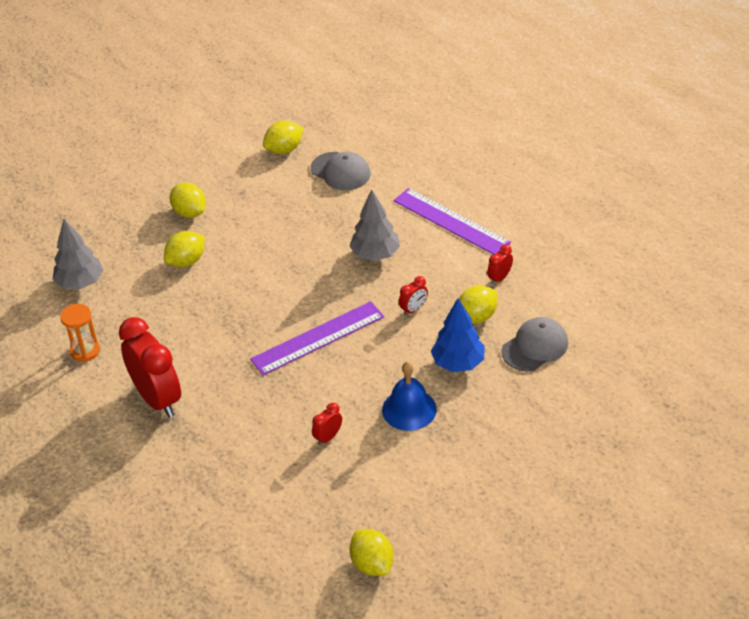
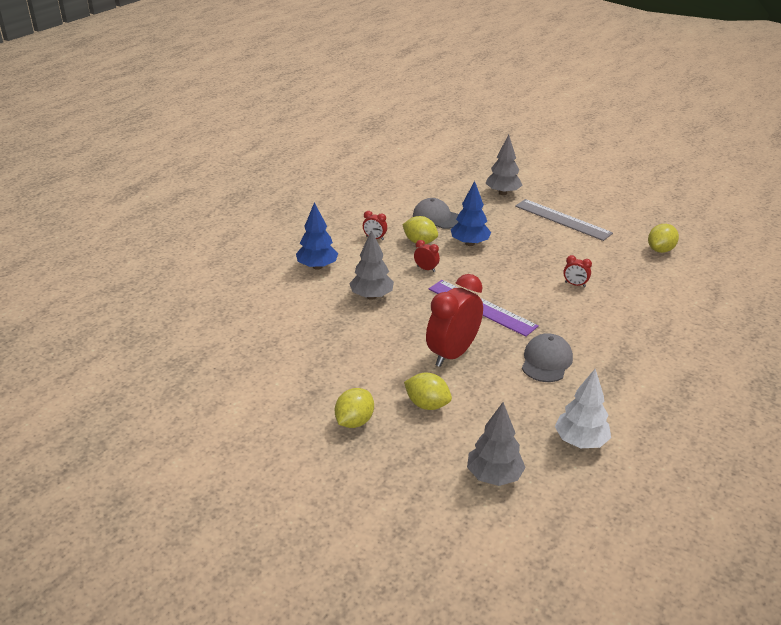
camera: 110 degrees left, 10 degrees down
orange hourglass [60,304,100,362] -> white tree [555,369,611,448]
red clock [119,317,181,417] -> red clock moved to [426,274,483,367]
yellow lemon [263,121,303,154] -> none
grey cap [311,152,370,190] -> grey cap moved to [522,333,573,382]
blue bell [382,362,437,431] -> none
purple ruler [393,188,511,255] -> blue tree [296,202,338,270]
none -> grey tree [486,135,522,195]
none -> grey ruler [515,199,613,241]

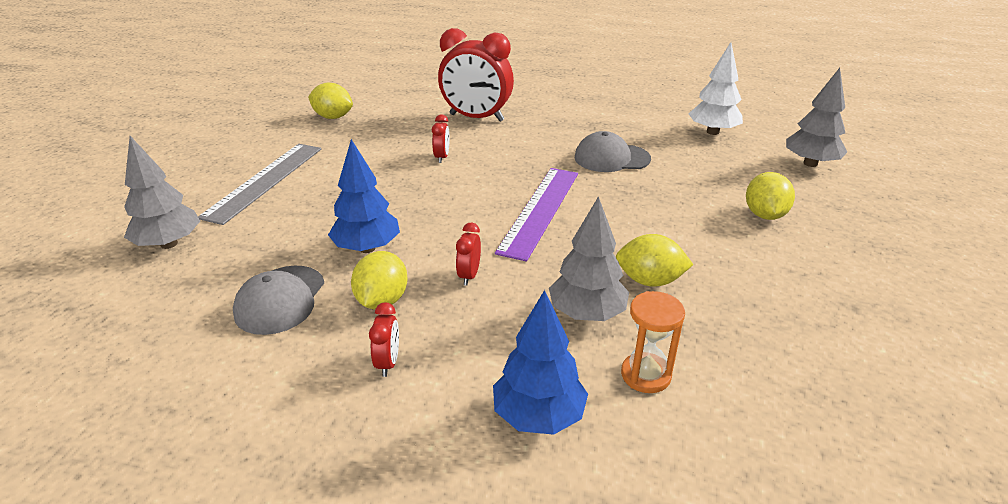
camera: 110 degrees left, 0 degrees up
yellow lemon [335,388,374,428] -> yellow lemon moved to [616,234,693,287]
red clock [426,274,483,367] -> red clock moved to [438,28,514,122]
none -> orange hourglass [621,291,685,393]

